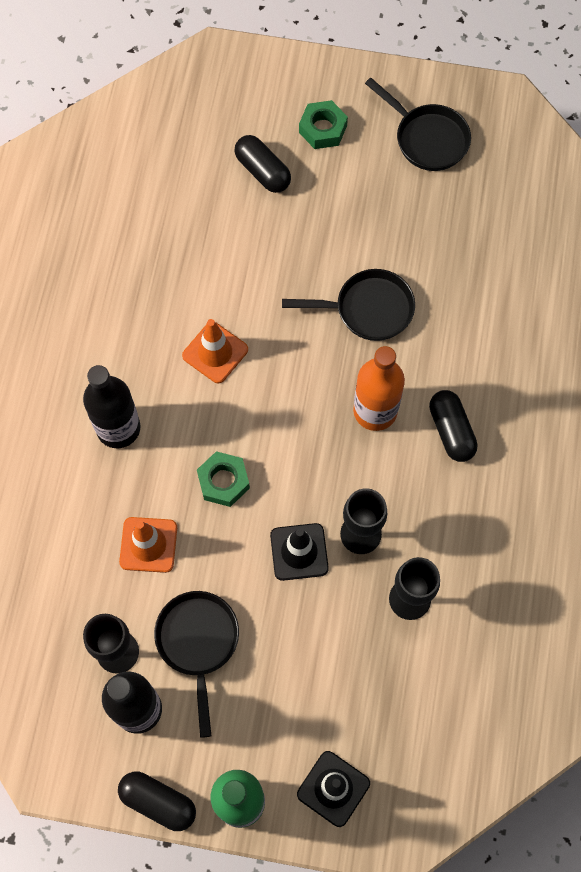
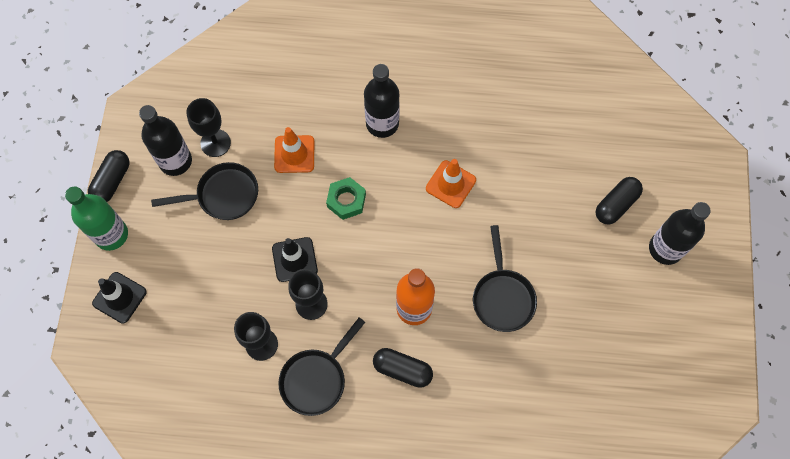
camera: 85 degrees right, 0 degrees up
green nut [299,100,348,149] -> black bottle [649,202,711,265]
black pan [365,78,471,171] -> black pan moved to [278,317,365,416]
black capsule [429,390,477,462] -> black capsule turned 45 degrees clockwise [373,348,433,388]

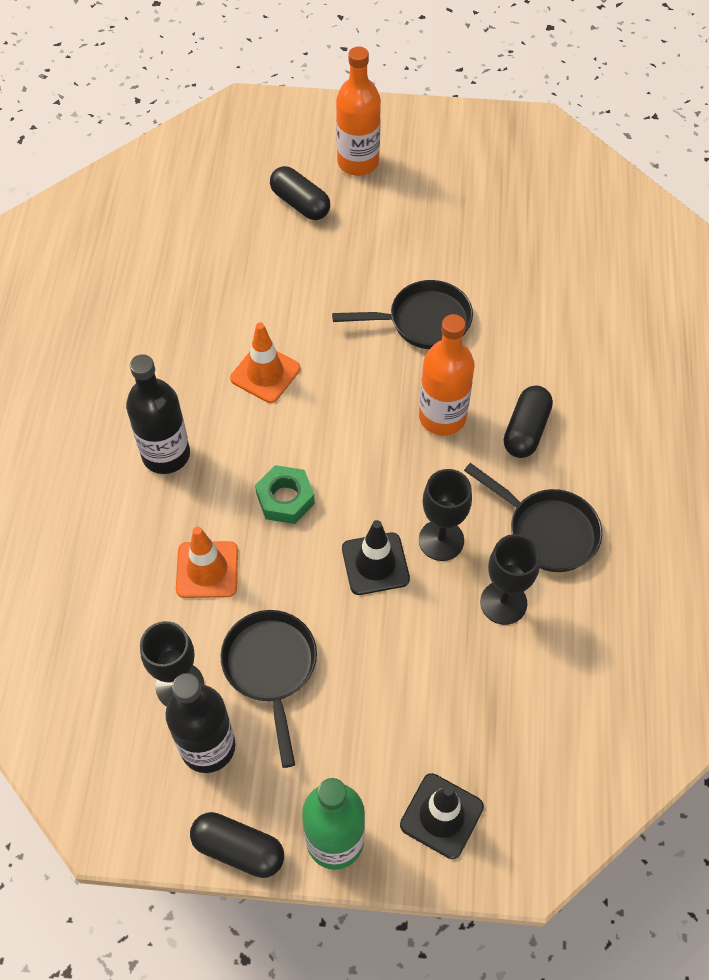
camera: 90 degrees left, 10 degrees down
black bottle [649,202,711,265] -> orange bottle [336,47,381,176]

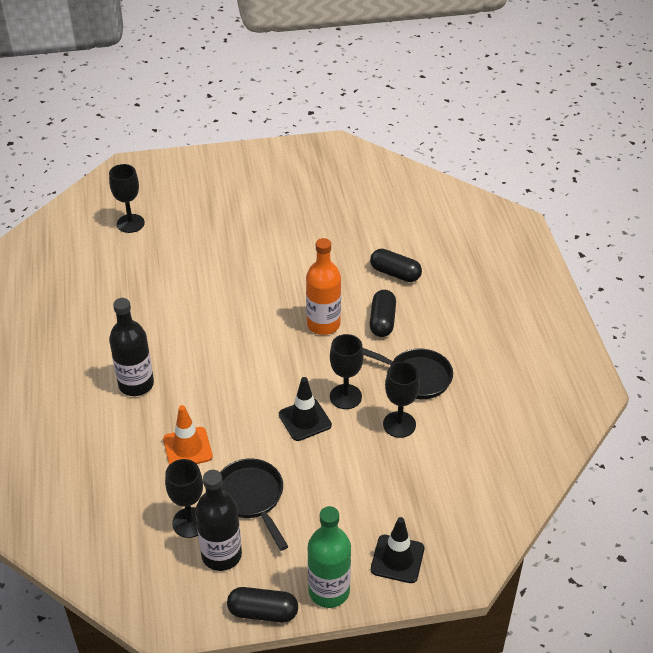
camera: 15 degrees left, 15 degrees down
orange traffic cone [230,322,300,403] -> none
green nut [255,465,315,524] -> none
black capsule [270,166,330,220] -> black capsule moved to [370,249,422,282]
black pan [332,280,473,349] -> none
orange bottle [336,47,381,176] -> none
none -> black goblet [109,164,145,233]

